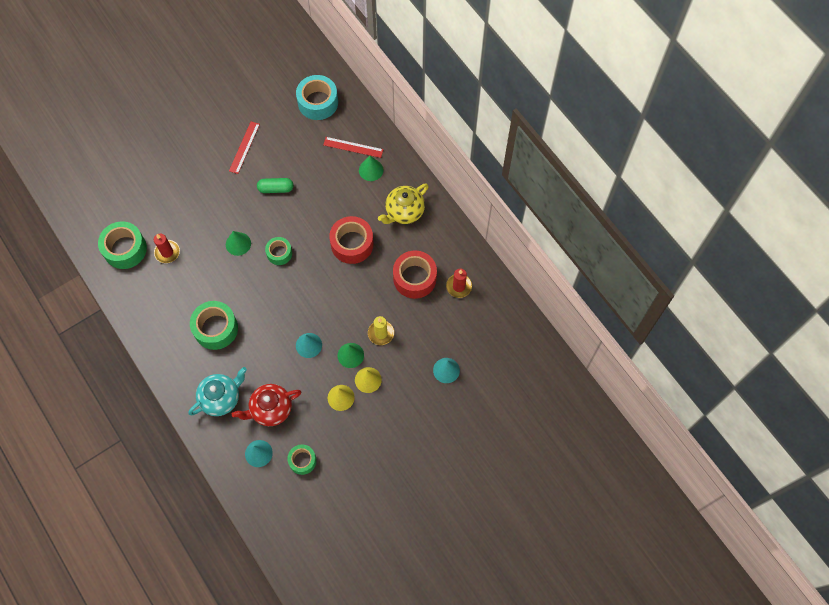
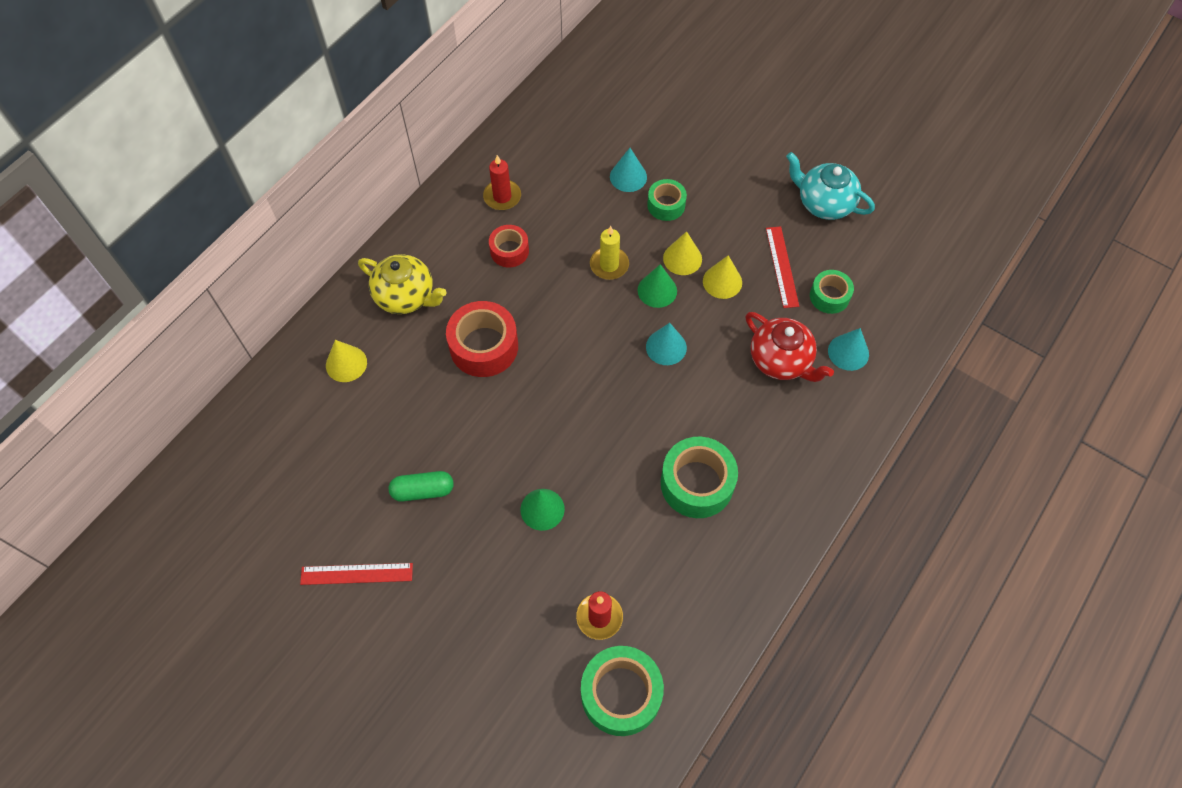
camera: 110 degrees left, 5 degrees down
turquoise teapot [188,367,247,416] -> turquoise teapot moved to [786,152,875,220]
green capsule [257,178,294,193] -> green capsule turned 75 degrees counterclockwise [389,471,454,502]
green tape [265,237,292,265] -> green tape moved to [647,179,687,221]
turquoise tape [296,75,338,120] -> none
red ruler [323,137,384,158] -> red ruler moved to [766,226,799,308]
green cone [359,156,384,181] -> yellow cone [326,340,367,382]
red tape [393,250,437,299] -> red tape [489,225,529,267], size x0.60

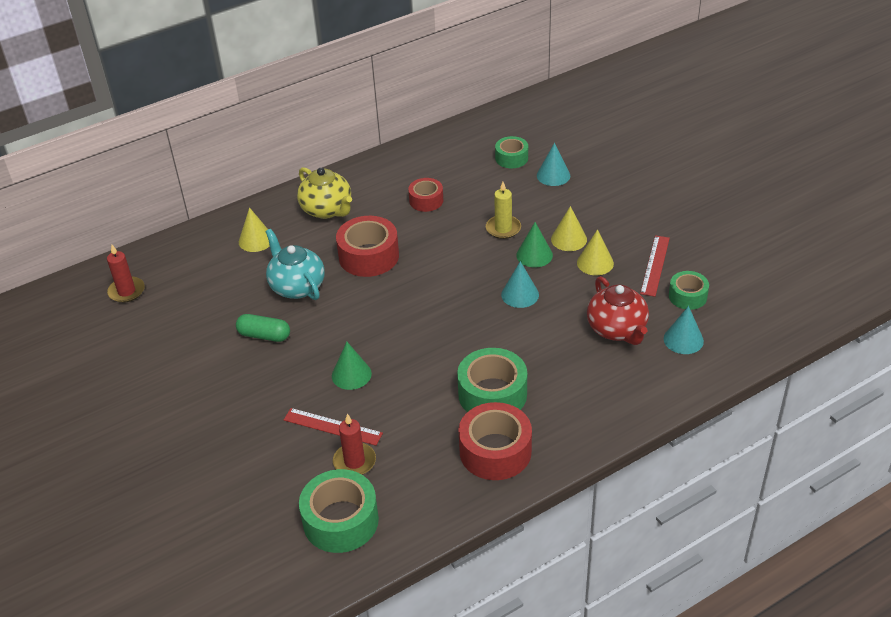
camera: 25 degrees right, 20 degrees down
red ruler [300,563,413,585] -> red ruler moved to [284,408,383,446]
red candle [483,155,521,210] -> red candle moved to [107,245,145,303]
green tape [647,179,687,221] -> green tape moved to [495,136,528,168]
turquoise teapot [786,152,875,220] -> turquoise teapot moved to [265,229,325,300]
none -> red tape [458,402,532,480]

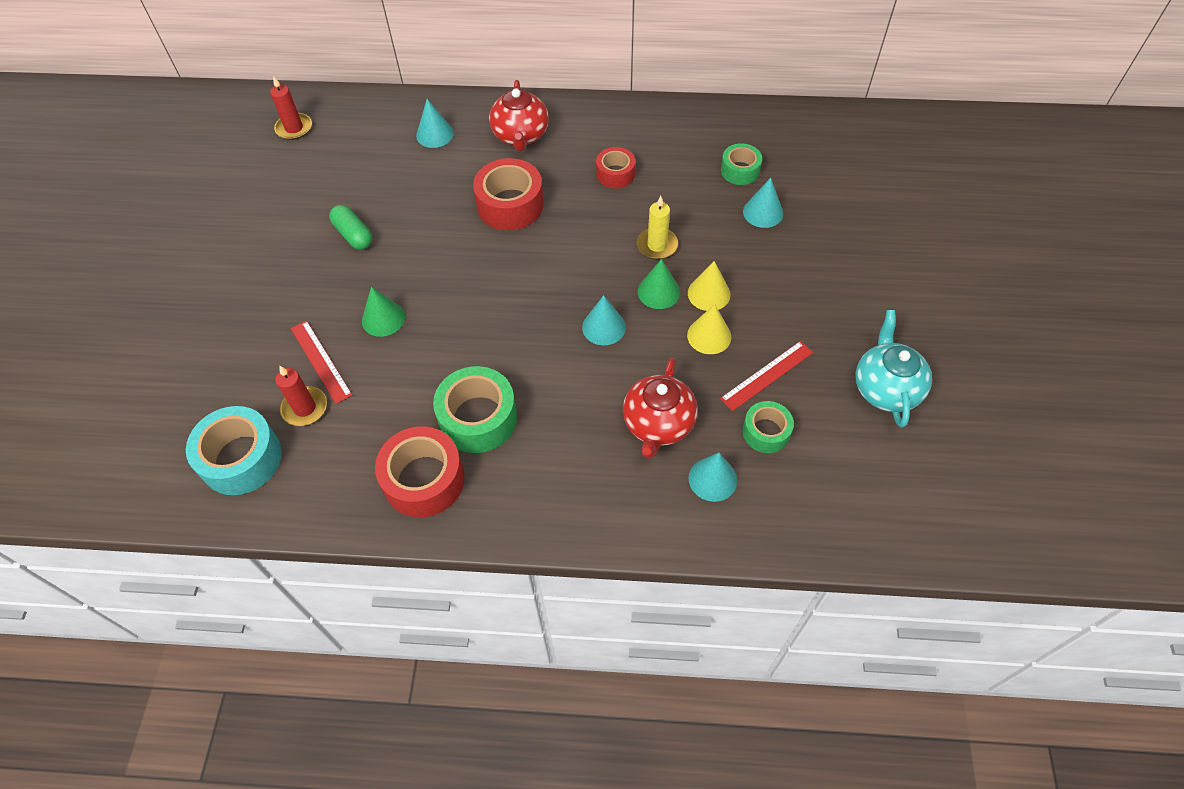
camera: 35 degrees right, 15 degrees up
yellow cone [239,207,270,252] -> turquoise cone [416,99,454,148]
turquoise teapot [265,229,325,300] -> turquoise teapot moved to [855,310,932,428]
yellow teapot [297,167,352,219] -> red teapot [489,80,549,151]
green tape [299,469,379,553] -> turquoise tape [186,406,282,495]

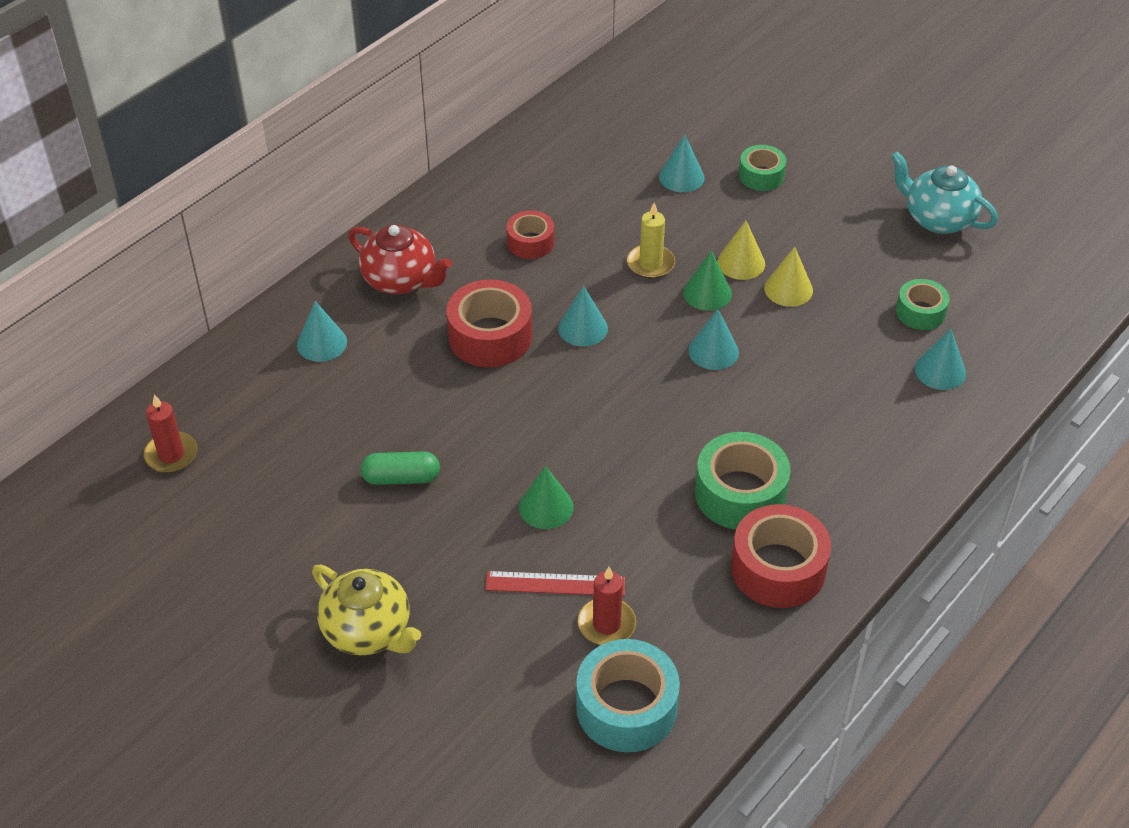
camera: 55 degrees left, 10 degrees down
red teapot [623,358,698,459] -> none
red ruler [720,341,813,411] -> none
green tape [721,143,762,185] -> green tape moved to [739,145,786,191]
none -> yellow teapot [312,565,421,655]
none -> turquoise cone [558,286,608,347]

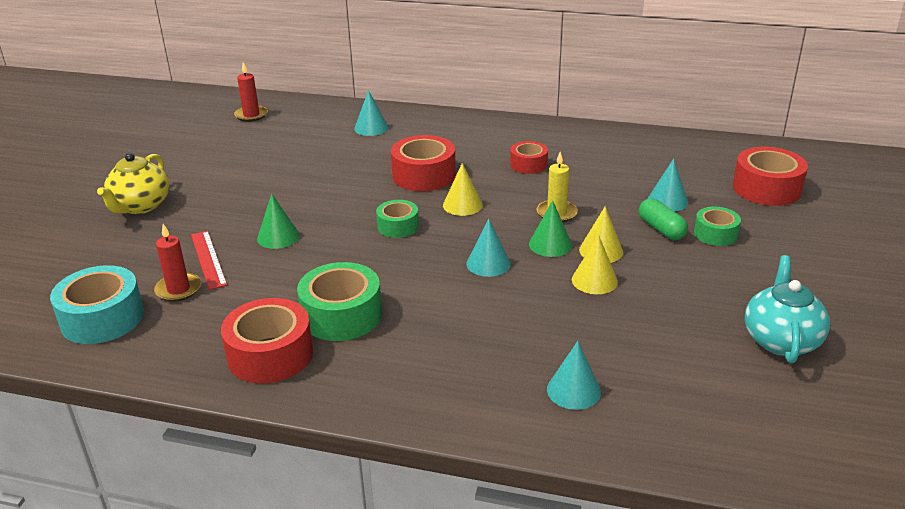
camera: 65 degrees right, 15 degrees down
red teapot [348,224,452,294] -> none
green capsule [360,452,440,485] -> green capsule moved to [639,198,688,240]
turquoise cone [558,286,608,347] -> yellow cone [443,163,483,216]
green tape [896,279,950,330] -> green tape moved to [376,200,419,238]
none -> red tape [733,147,808,206]

